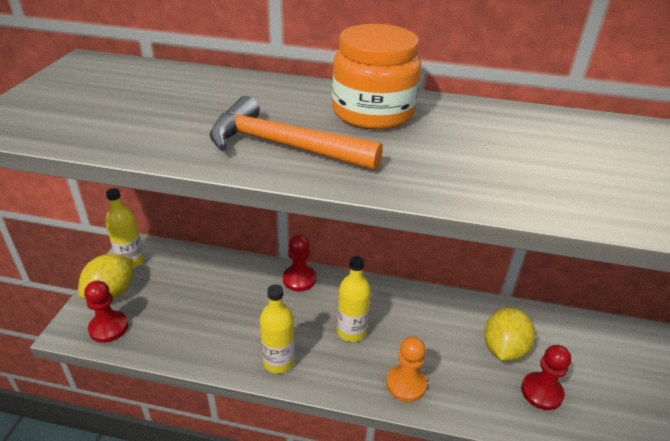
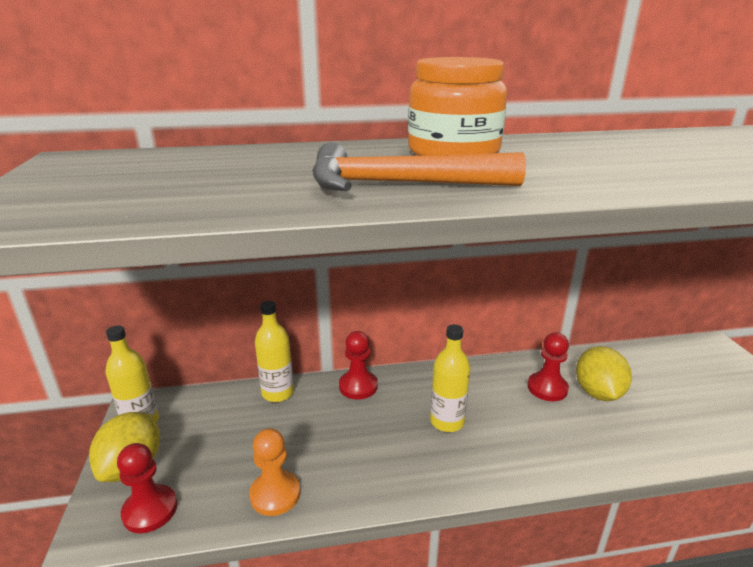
camera: 20 degrees left, 10 degrees down
yellow bottle [260,285,295,373] -> yellow bottle moved to [255,301,294,402]
orange pawn [386,337,427,402] -> orange pawn moved to [249,428,300,516]
red pawn [521,345,571,410] -> red pawn moved to [527,333,569,401]

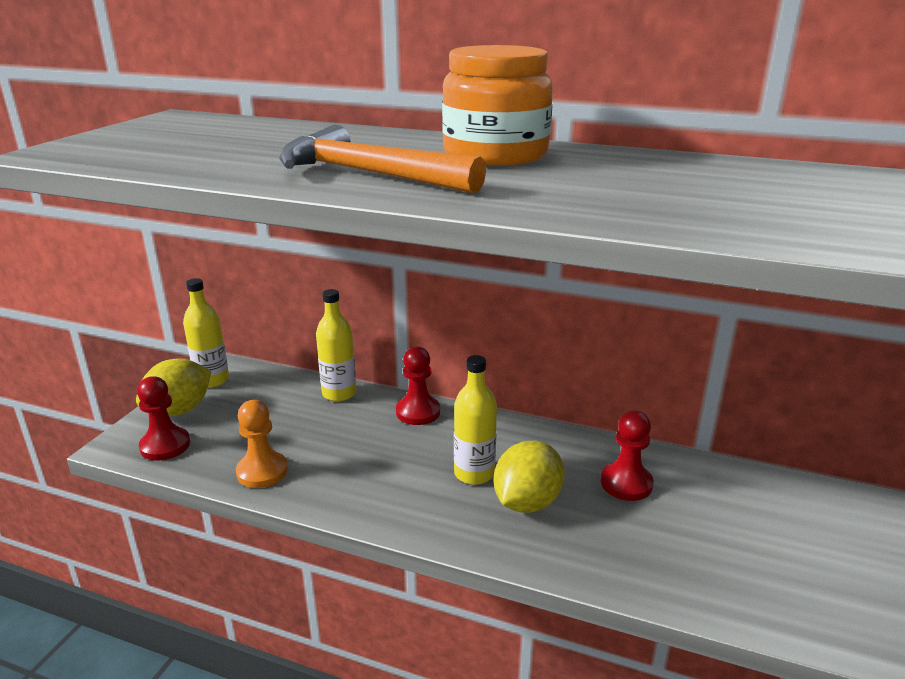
camera: 30 degrees right, 0 degrees up
yellow lemon [576,346,632,401] -> yellow lemon moved to [494,441,565,513]

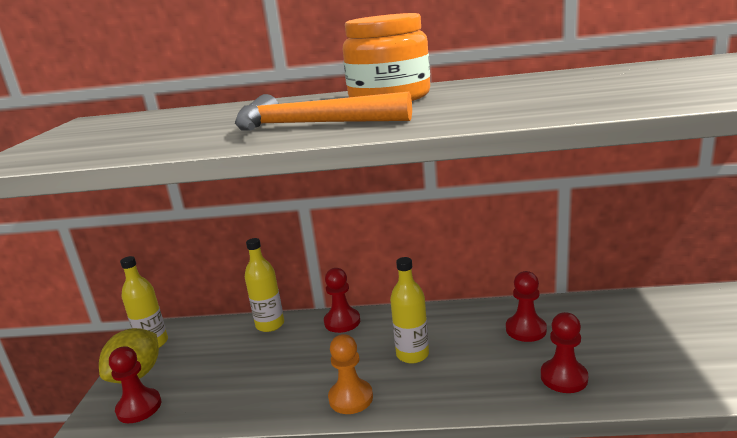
camera: 15 degrees left, 5 degrees down
orange pawn [236,400,288,488] -> orange pawn moved to [328,334,373,414]
yellow lemon [494,441,565,513] -> none
none -> red pawn [541,312,588,393]

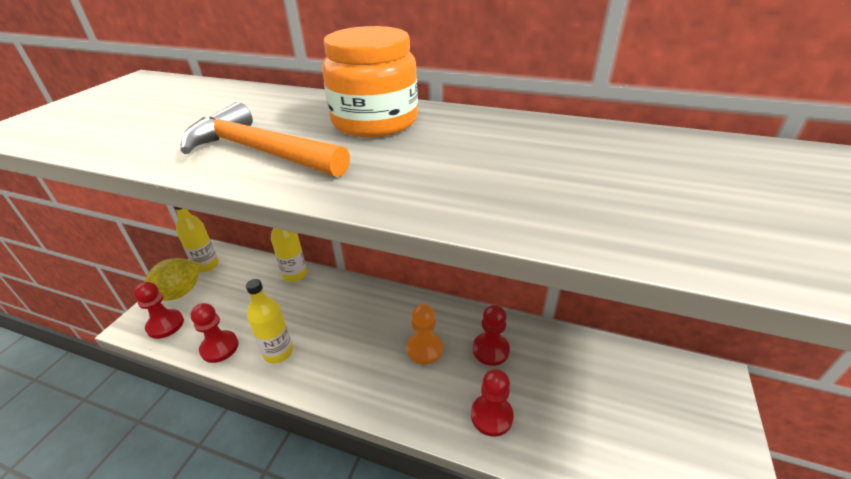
camera: 15 degrees right, 15 degrees up
red pawn [324,268,360,333] -> red pawn moved to [191,303,239,363]
orange pawn [328,334,373,414] -> orange pawn moved to [406,304,443,365]
yellow bottle [390,257,429,364] -> yellow bottle moved to [246,279,293,363]

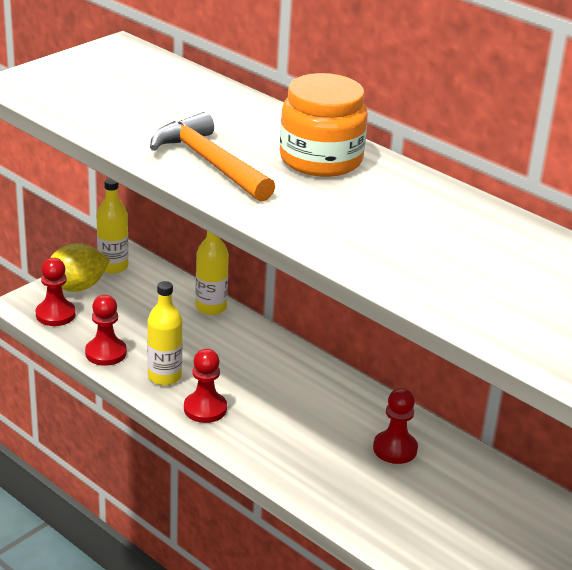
camera: 20 degrees right, 5 degrees down
orange pawn [406,304,443,365] -> none
red pawn [471,369,514,437] -> red pawn moved to [184,349,227,423]

